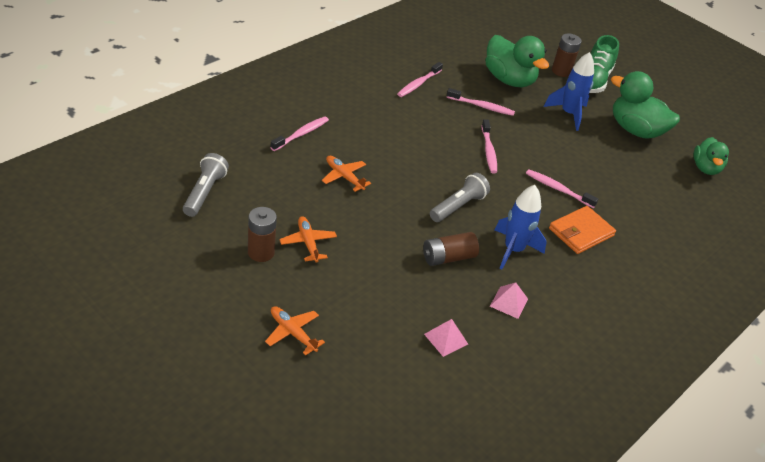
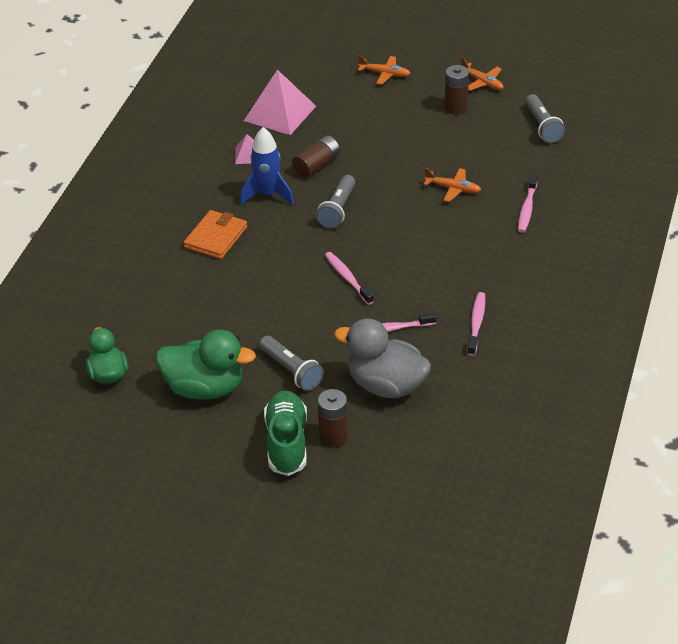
camera: 160 degrees right, 0 degrees up
orange plane [279,216,337,263] -> orange plane moved to [462,57,503,91]
pink pyramid [424,319,468,357] -> pink pyramid [244,69,316,135], size x2.05
green duck [485,35,549,87] -> grey duck [334,318,431,398]
pink toothbrush [526,169,598,208] -> none
blue rocket [543,52,594,131] -> grey flashlight [259,336,324,391]

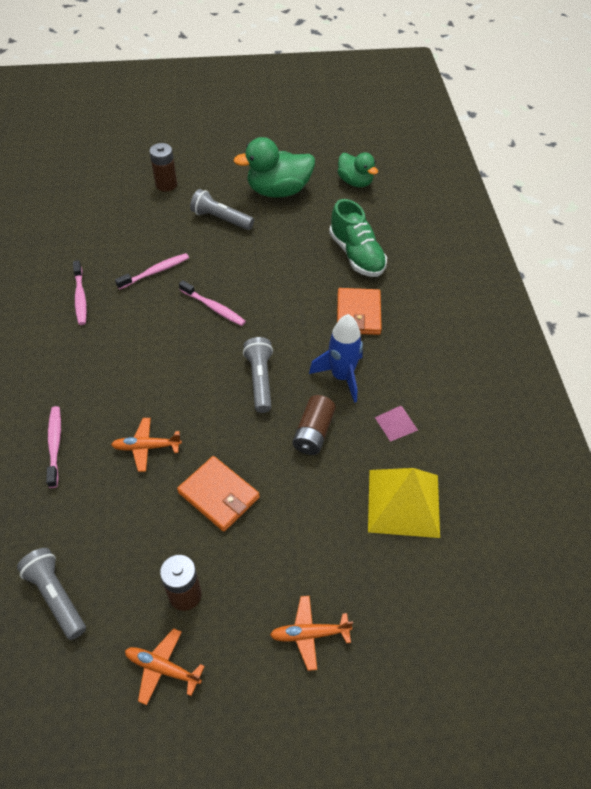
camera: 155 degrees right, 10 degrees up
pink pyramid [244,69,316,135] -> yellow pyramid [368,468,440,538]
green shoe [264,390,307,476] -> green shoe moved to [329,199,387,277]
grey duck [334,318,431,398] -> none
none -> orange wallet [177,456,260,532]

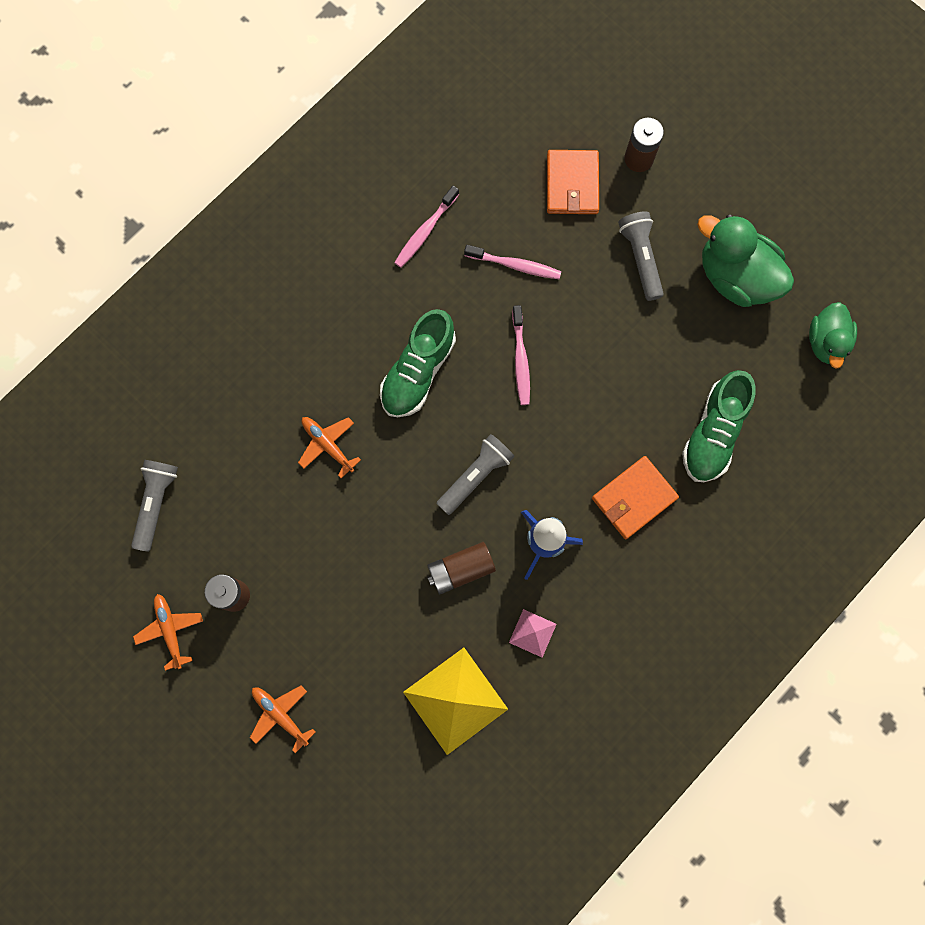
camera: 50 degrees right, 25 degrees up
pink toothbrush [46,406,61,488] -> none
orange wallet [177,456,260,532] -> orange wallet moved to [547,150,599,214]
none -> green shoe [380,309,456,417]

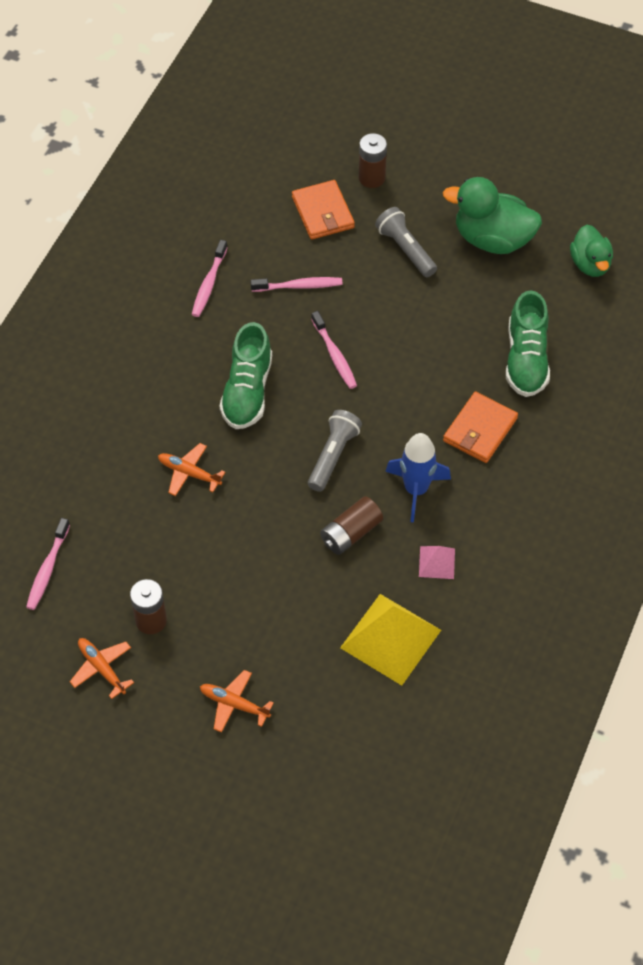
camera: 20 degrees left, 20 degrees down
grey flashlight [131,460,178,552] -> pink toothbrush [26,518,70,610]

